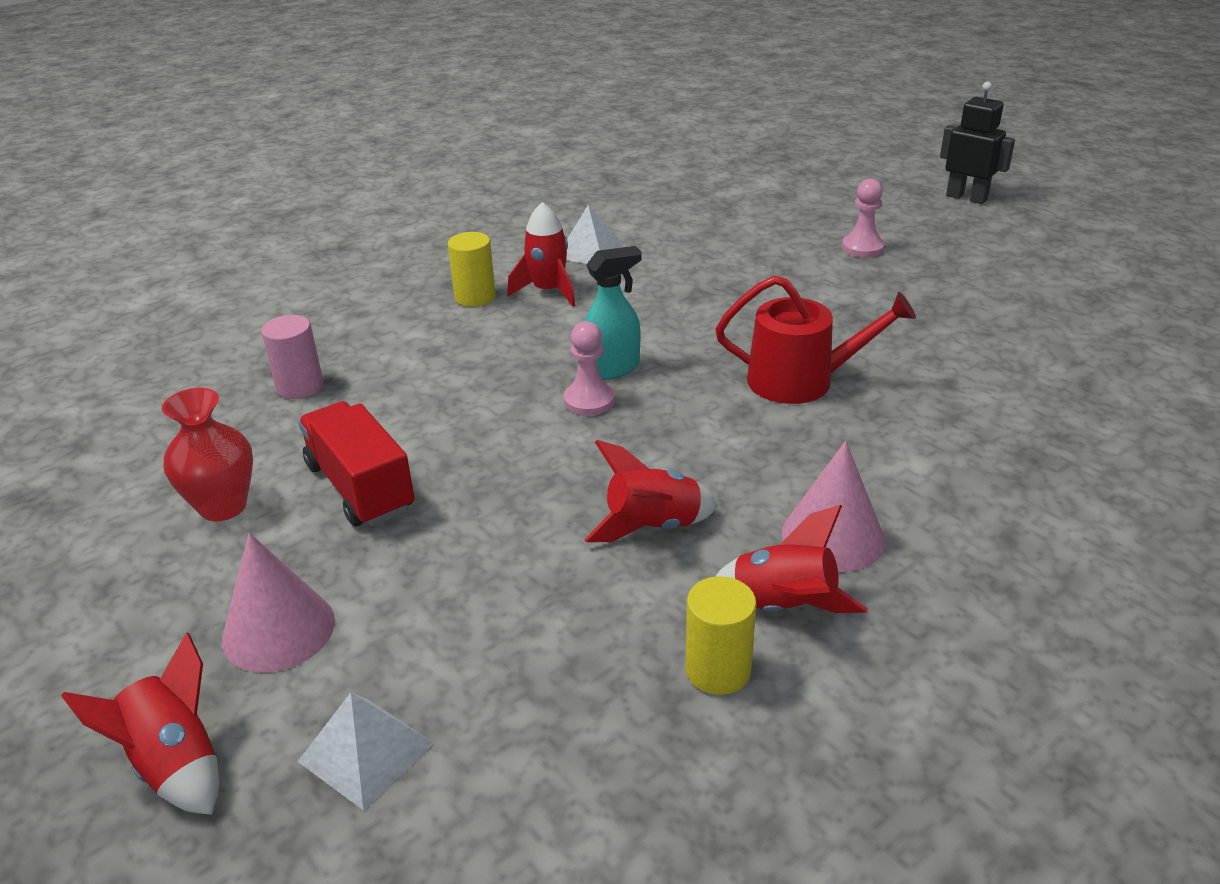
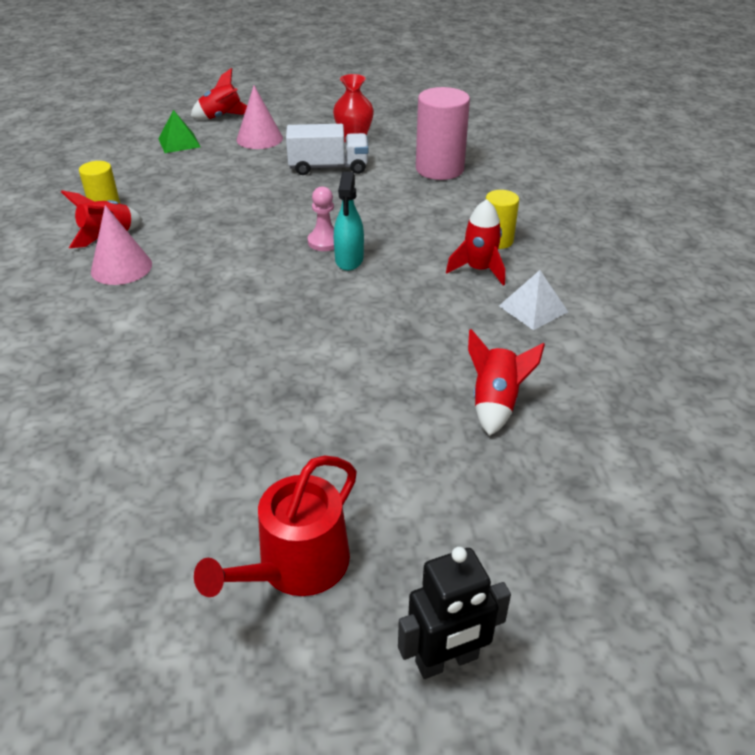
camera: 120 degrees right, 5 degrees up
pink cylinder [261,315,323,399] -> pink cylinder [416,87,470,180], size x1.76
red truck [298,401,415,526] -> white truck [286,124,368,175]
white pyramid [298,692,434,811] -> green pyramid [158,110,201,153]
red rocket [584,440,718,542] -> red rocket moved to [468,329,545,436]
red watering can [715,276,916,404] -> red watering can moved to [194,456,357,597]
pink pawn [842,178,884,257] -> none

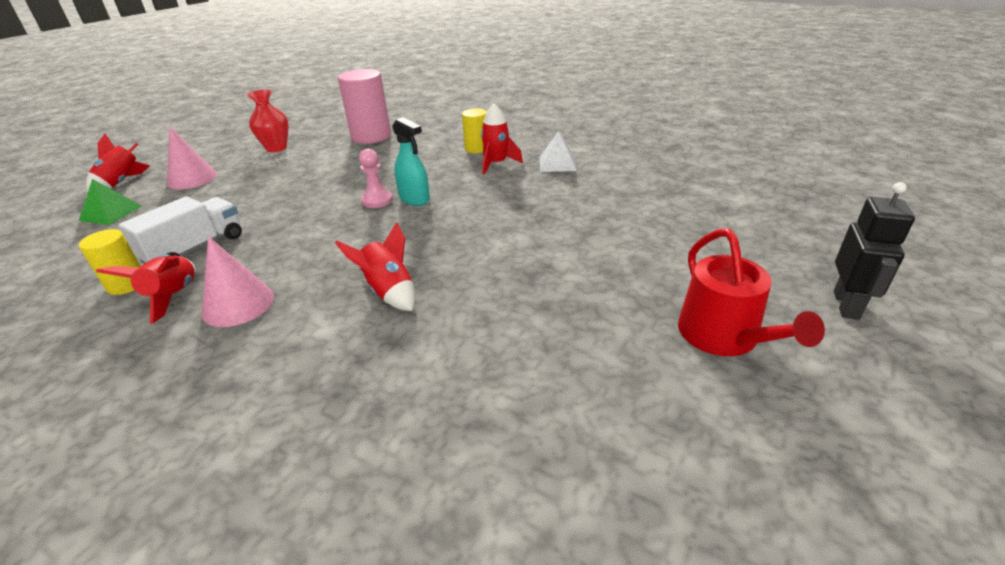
camera: 50 degrees left, 5 degrees down
white truck [286,124,368,175] -> white truck moved to [118,196,242,264]
red rocket [468,329,545,436] -> red rocket moved to [335,222,415,311]

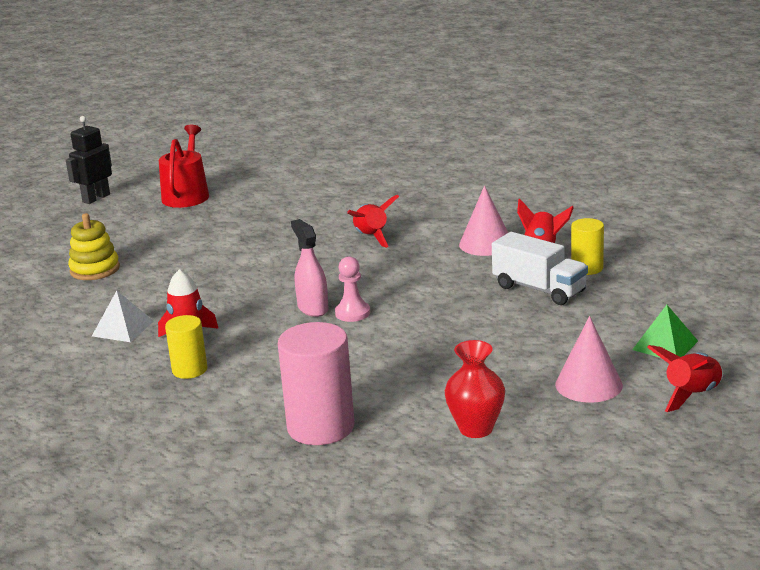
camera: 160 degrees left, 10 degrees down
white truck [118,196,242,264] -> white truck turned 105 degrees counterclockwise [492,232,588,305]
turquoise spray bottle [392,117,430,206] -> pink spray bottle [291,219,329,317]
none -> yellow stacking toy [68,213,120,280]

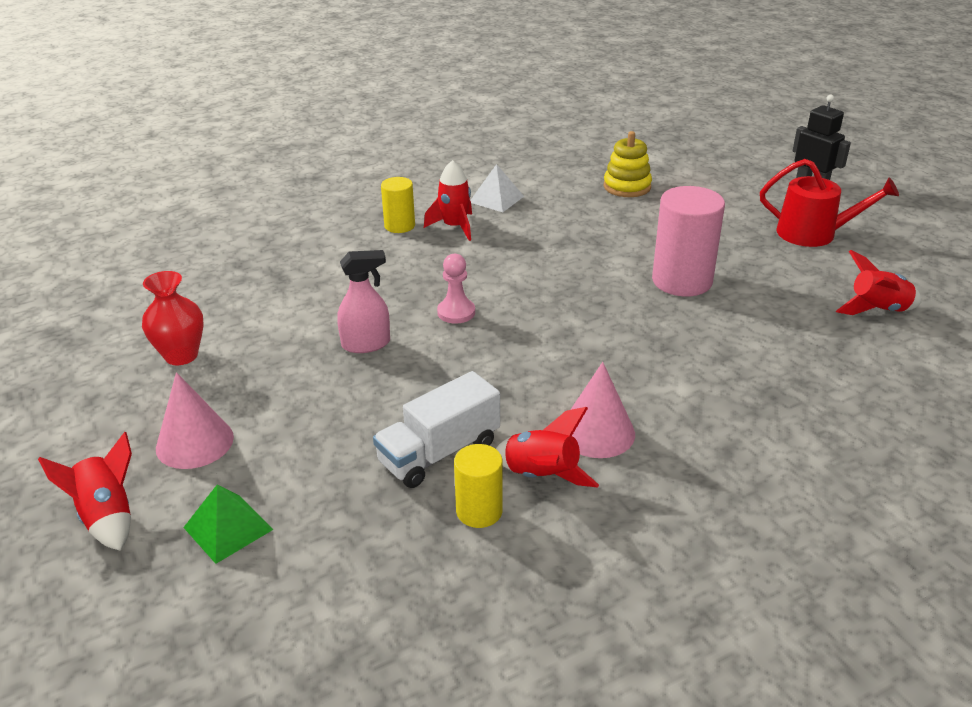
camera: 100 degrees right, 10 degrees up
pink cylinder [278,322,355,445] -> pink cylinder moved to [652,186,725,297]
pink spray bottle [291,219,329,317] -> pink spray bottle moved to [337,250,390,353]
red rocket [347,195,399,248] -> red rocket moved to [836,250,921,315]

